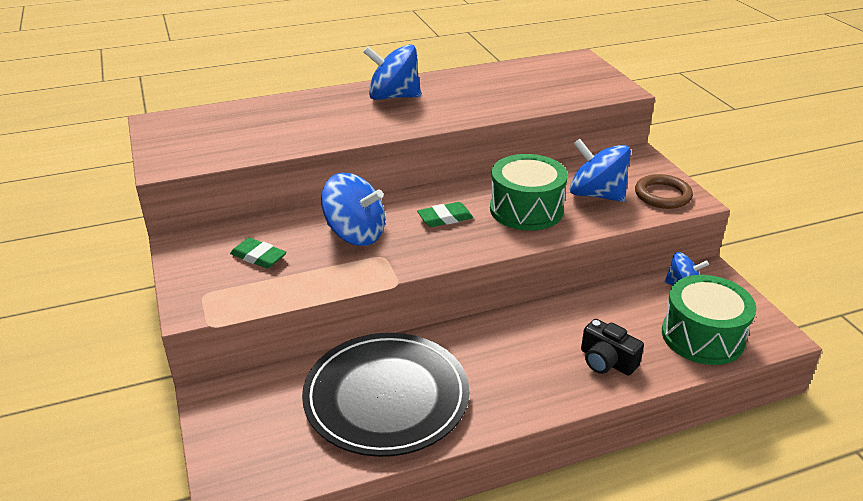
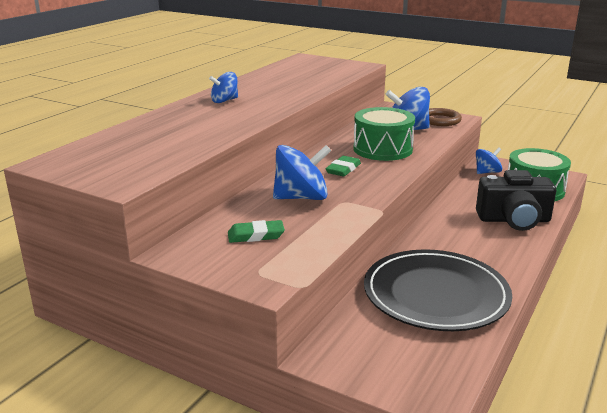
camera: 40 degrees left, 10 degrees down
blue spinning top [363,44,421,100] -> blue spinning top [209,72,238,103], size x0.59
black camera [581,319,644,376] -> black camera [476,170,556,231], size x1.63

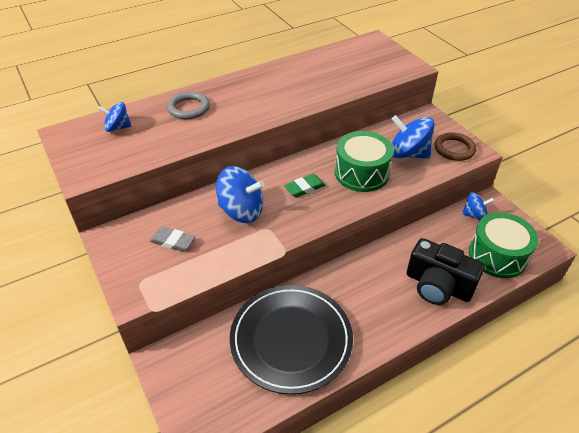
camera: 30 degrees right, 20 degrees up
blue spinning top [209,72,238,103] -> blue spinning top moved to [98,102,132,132]
green eraser [228,220,285,243] -> grey eraser [150,227,195,252]
none -> grey ring [167,92,210,119]

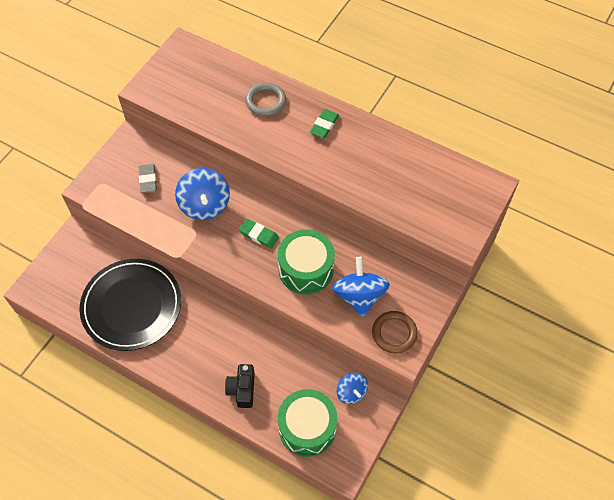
camera: 60 degrees right, 15 degrees up
blue spinning top [98,102,132,132] -> none
black camera [407,238,485,305] -> black camera [225,364,255,408], size x0.61
none -> green eraser [310,109,339,138]

